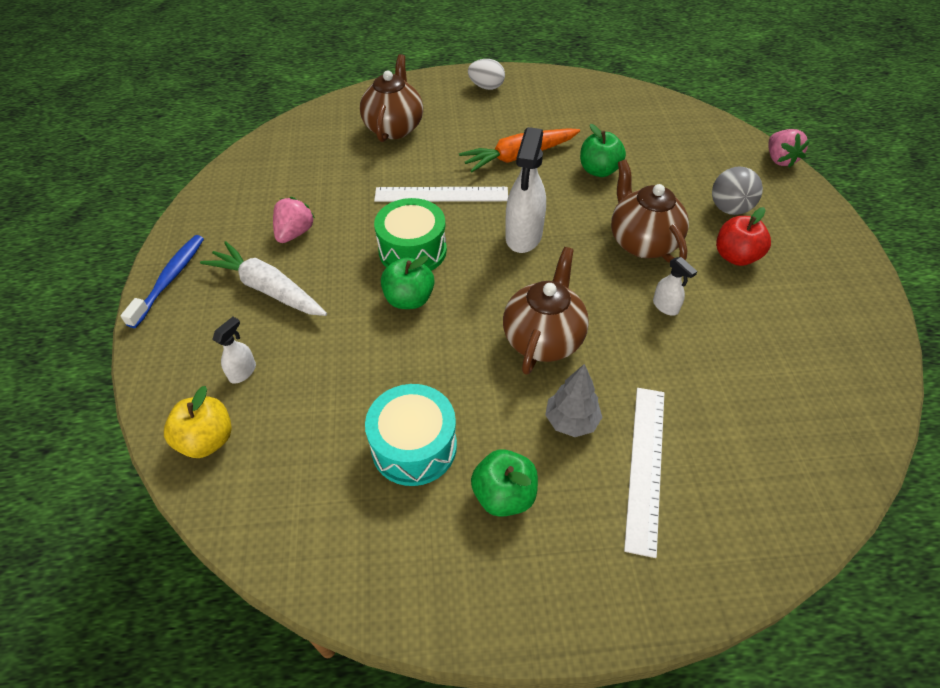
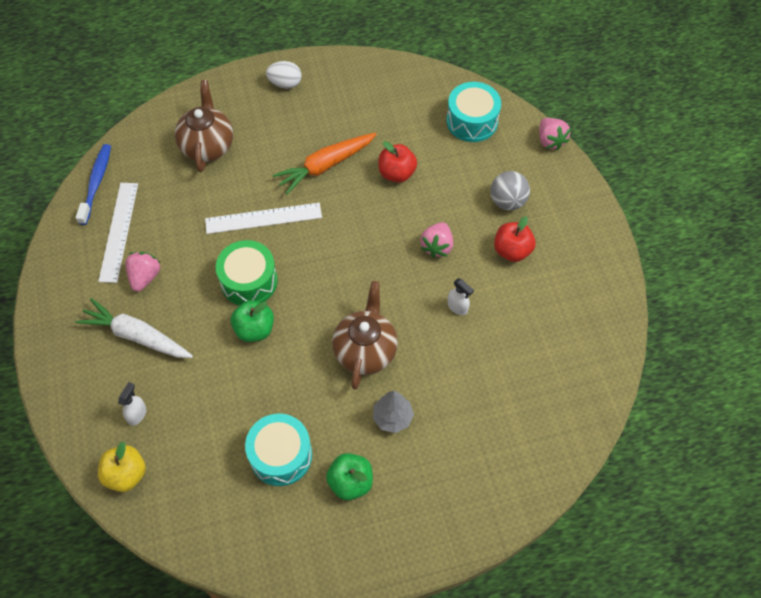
camera: 10 degrees left, 10 degrees up
blue toothbrush [121,235,204,328] -> blue toothbrush moved to [76,144,111,225]
white spray bottle [505,127,546,253] -> none
green apple [580,124,626,177] -> red apple [379,141,417,183]
brown teapot [611,160,689,263] -> pink strawberry [420,222,453,258]
white ruler [624,388,664,558] -> white ruler moved to [98,183,138,283]
none -> turquoise drum [447,82,501,142]

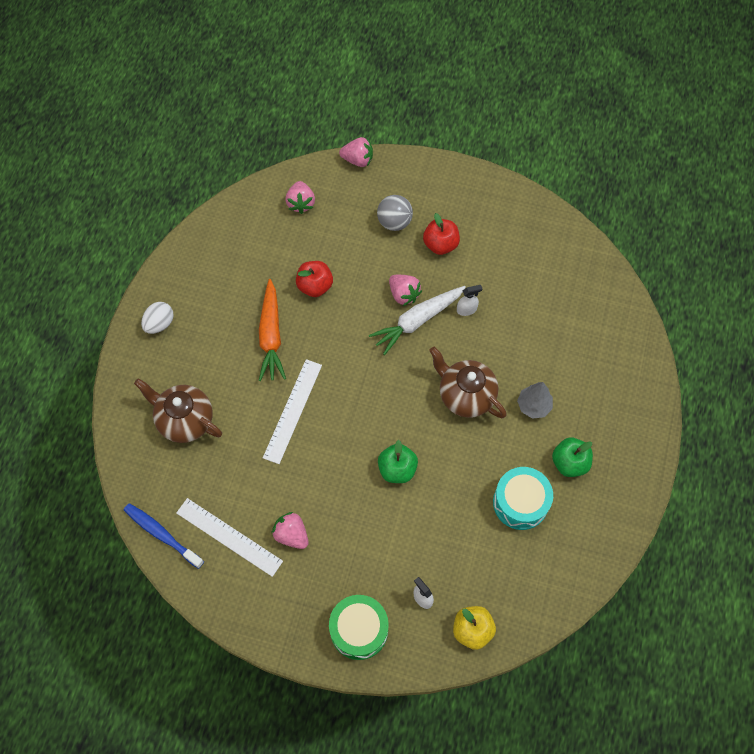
camera: 60 degrees left, 5 degrees up
white carrot [75,298,193,358] -> white carrot moved to [369,286,466,355]
green drum [216,240,278,306] -> green drum moved to [329,595,389,660]
turquoise drum [447,82,501,142] -> pink strawberry [285,181,315,214]

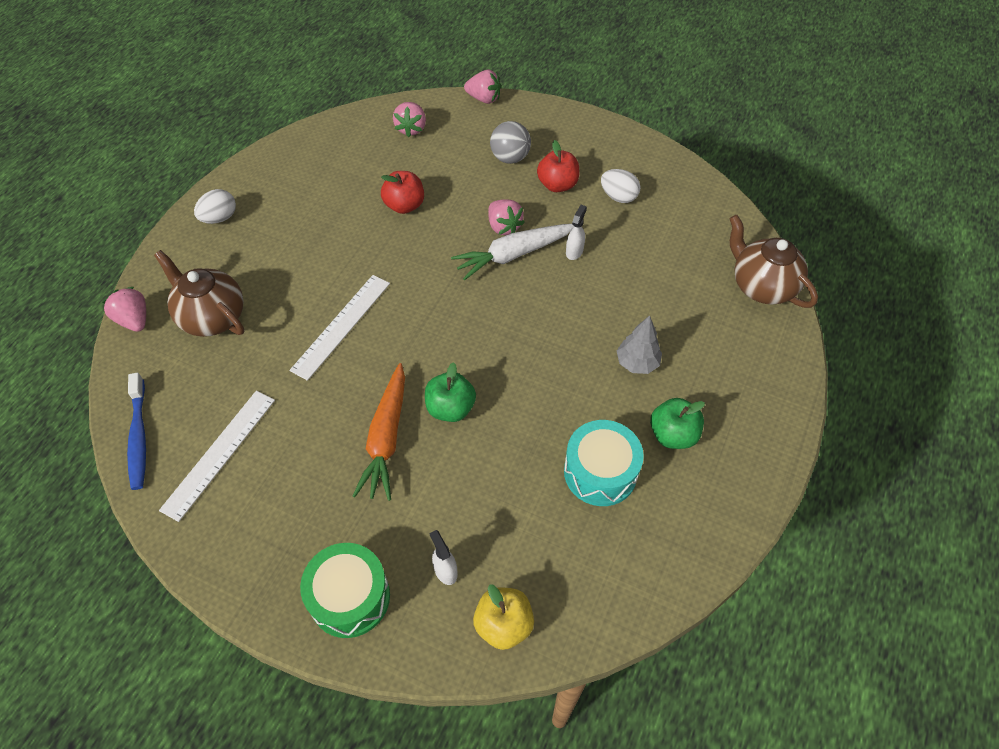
camera: 10 degrees right, 10 degrees down
blue toothbrush [124,503,204,569] -> blue toothbrush turned 150 degrees counterclockwise [127,373,146,490]
white ruler [176,498,283,577] -> white ruler turned 75 degrees clockwise [159,391,275,522]
orange carrot [259,279,286,381] -> orange carrot moved to [353,363,405,501]
pink strawberry [271,512,309,549] -> pink strawberry moved to [102,287,146,332]
brown teapot [429,347,507,418] -> brown teapot moved to [729,215,818,308]
white spray bottle [457,285,482,316] -> white spray bottle turned 60 degrees counterclockwise [566,205,587,260]
none -> white egg [601,169,640,203]

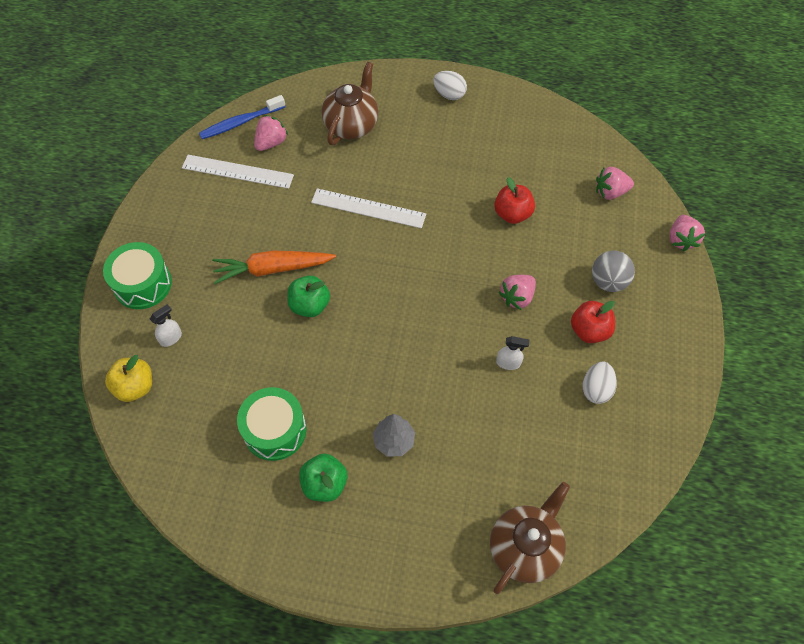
camera: 75 degrees right, 5 degrees up
pink strawberry [102,287,146,332] -> pink strawberry moved to [254,115,288,151]
white carrot [451,224,574,280] -> none
turquoise drum [564,420,644,506] -> green drum [237,387,306,461]

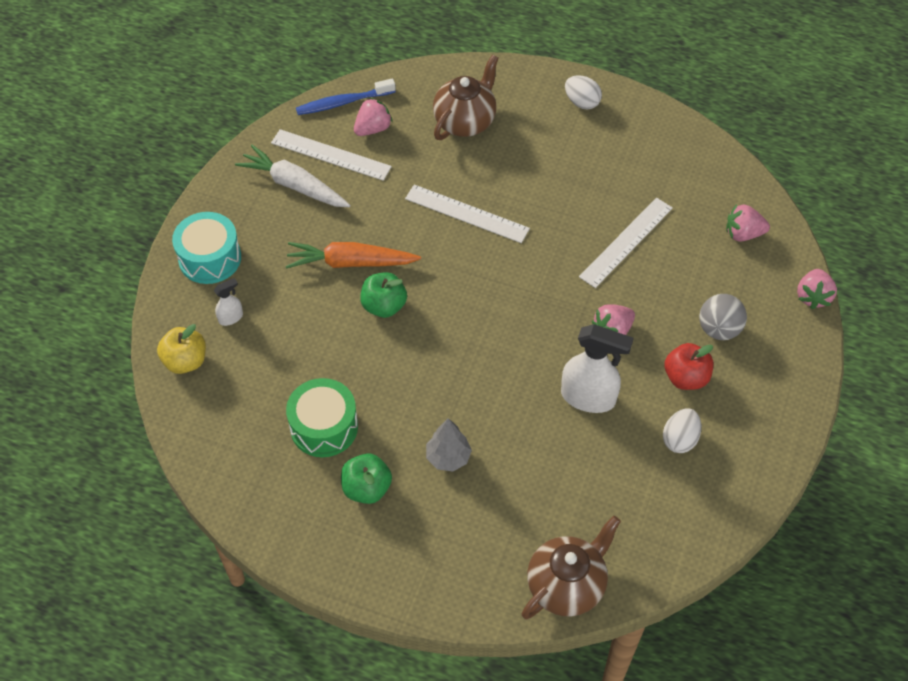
camera: 10 degrees right, 5 degrees down
green drum [103,242,172,309] -> turquoise drum [172,212,241,284]
red apple [494,177,535,224] -> white ruler [579,198,673,288]
white spray bottle [496,336,530,370] -> white spray bottle [561,324,634,413], size x2.04
none -> white carrot [235,145,350,207]

